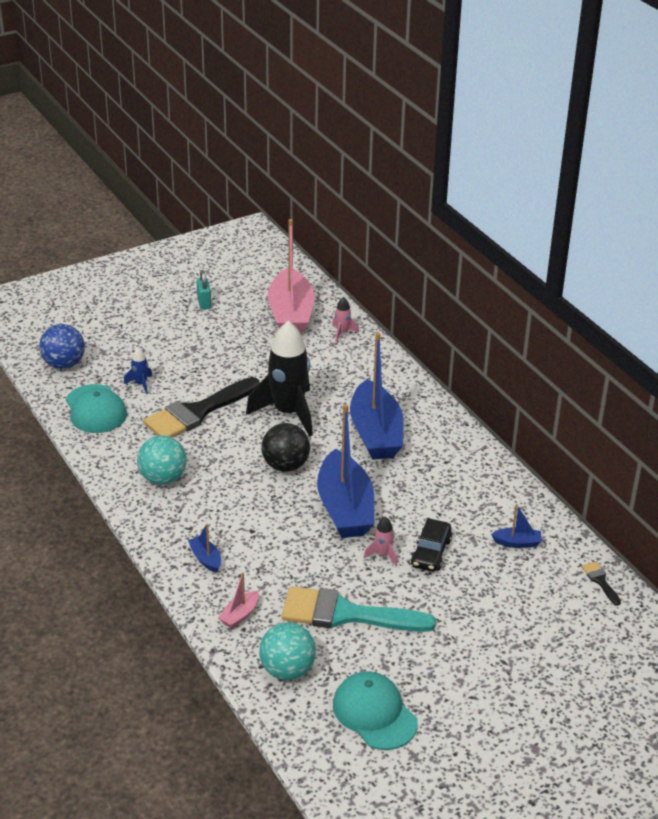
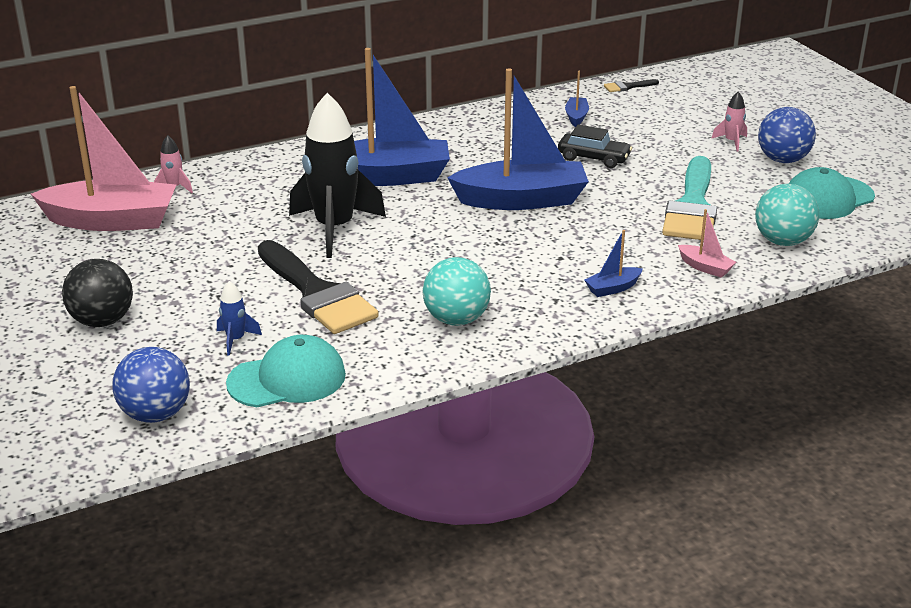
camera: 85 degrees left, 5 degrees down
turquoise padlock [196,270,211,309] -> none
black ball [262,423,310,472] -> black ball moved to [62,259,133,327]
pink rocket [364,517,397,566] -> pink rocket moved to [711,91,747,152]
none -> blue ball [758,107,816,163]

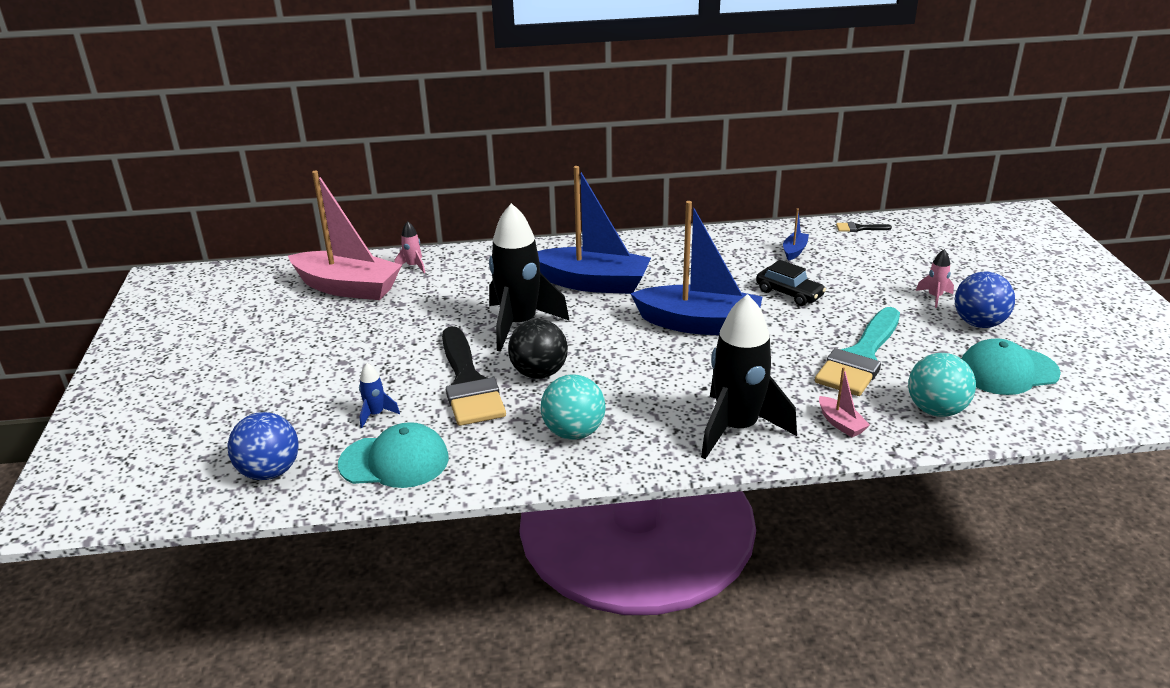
camera: 20 degrees right, 0 degrees up
black ball [62,259,133,327] -> black ball moved to [508,319,568,379]
blue boat [584,230,643,297] -> black rocket [701,294,797,459]

